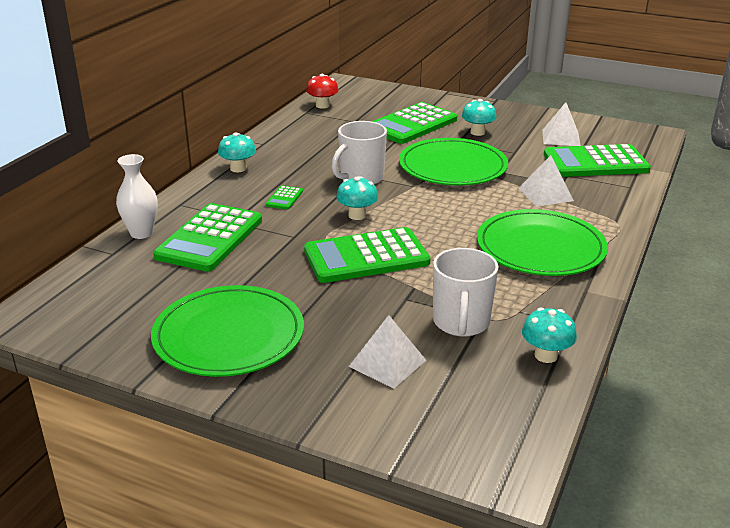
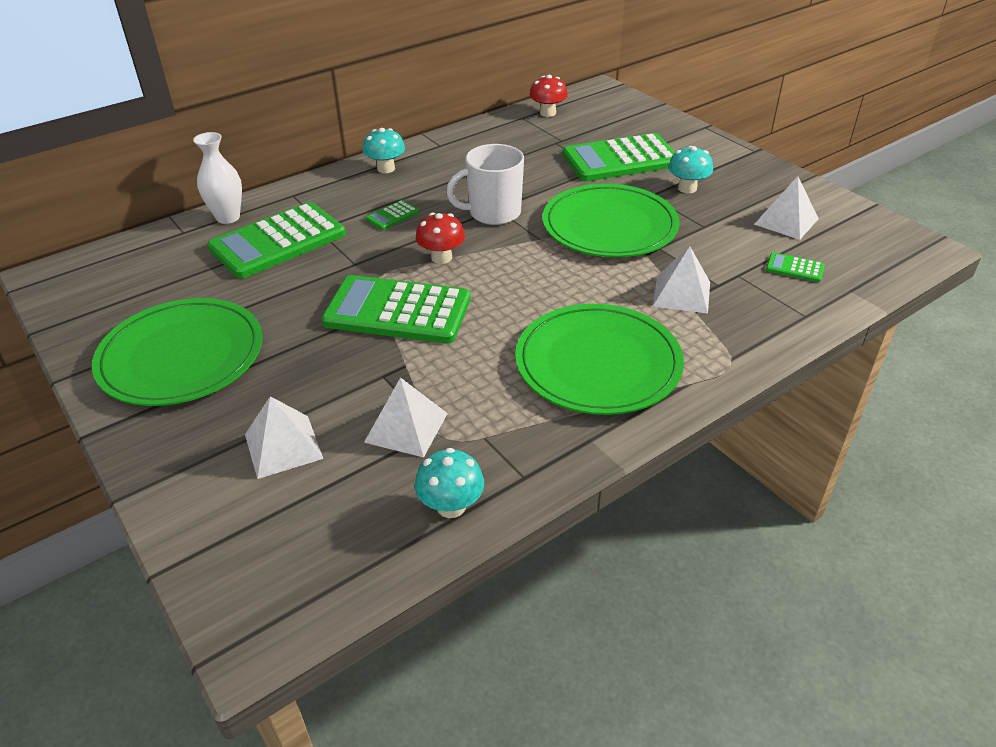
camera: 30 degrees right, 10 degrees up
turquoise mushroom [336,176,378,220] -> red mushroom [416,213,465,264]
white mug [433,248,499,337] -> white pyramid [364,377,448,457]
green calculator [544,144,651,177] -> green calculator [766,252,825,282], size x0.42

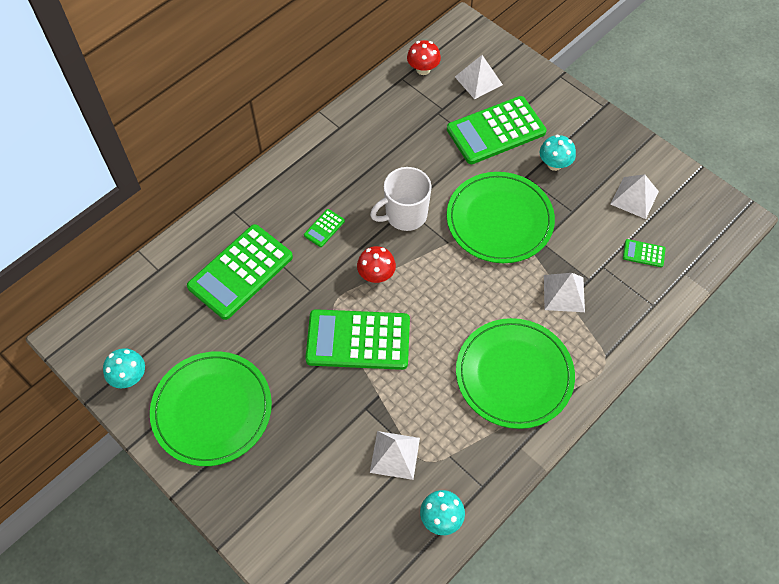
camera: 10 degrees left, 20 degrees up
white vase [193,132,242,224] -> none
white pyramid [245,396,323,479] -> white pyramid moved to [455,55,503,99]
turquoise mushroom [363,128,405,173] -> turquoise mushroom moved to [103,348,145,388]

